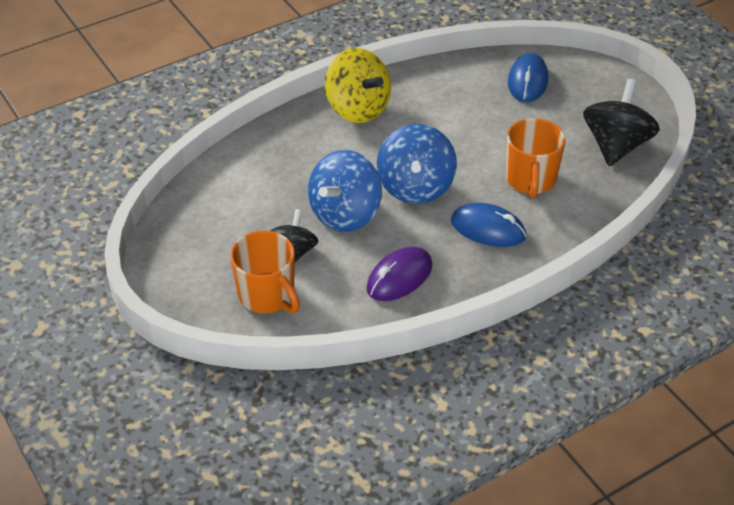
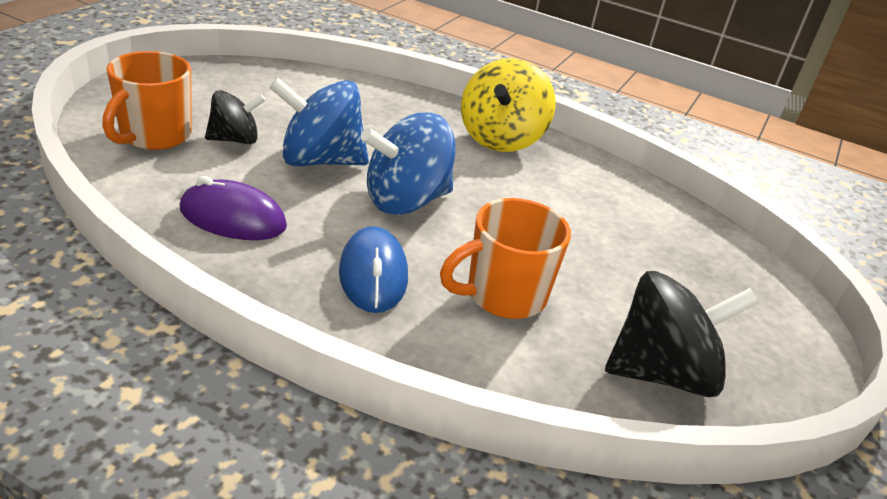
camera: 55 degrees right, 10 degrees down
blue mouse [508,53,548,102] -> none

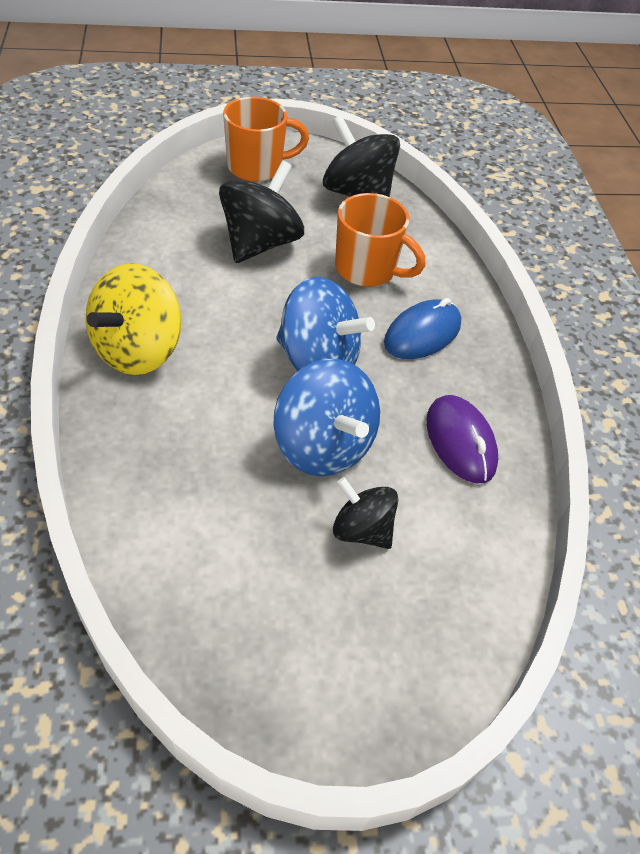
camera: 125 degrees left, 15 degrees up
orange mug [102,51,192,150] -> orange mug moved to [223,97,309,182]
yellow spinning top [461,58,555,152] -> yellow spinning top turned 135 degrees clockwise [86,263,181,375]
none -> black spinning top [219,161,304,263]

